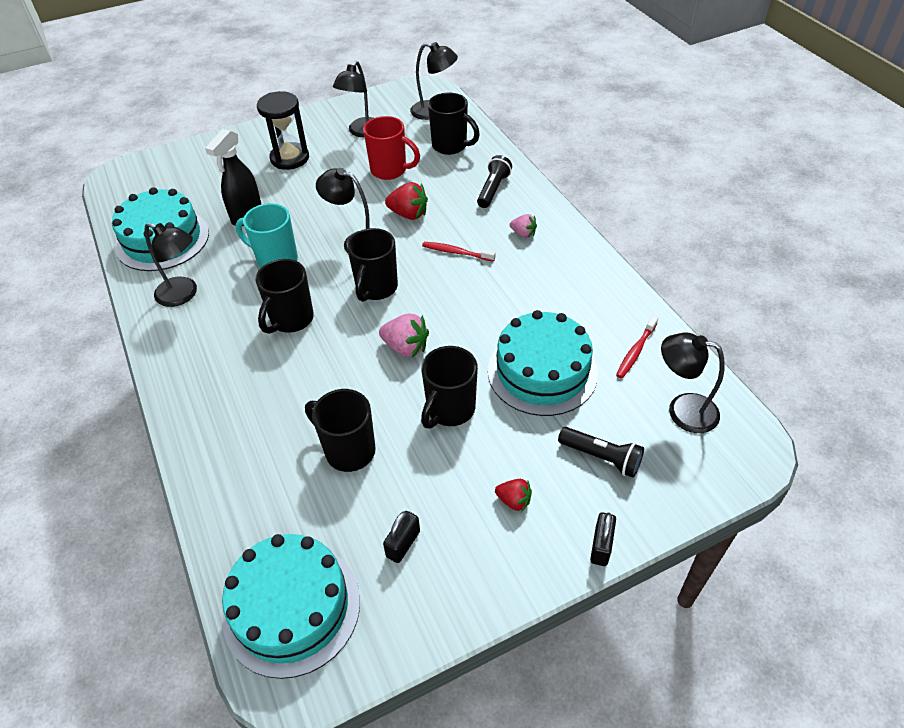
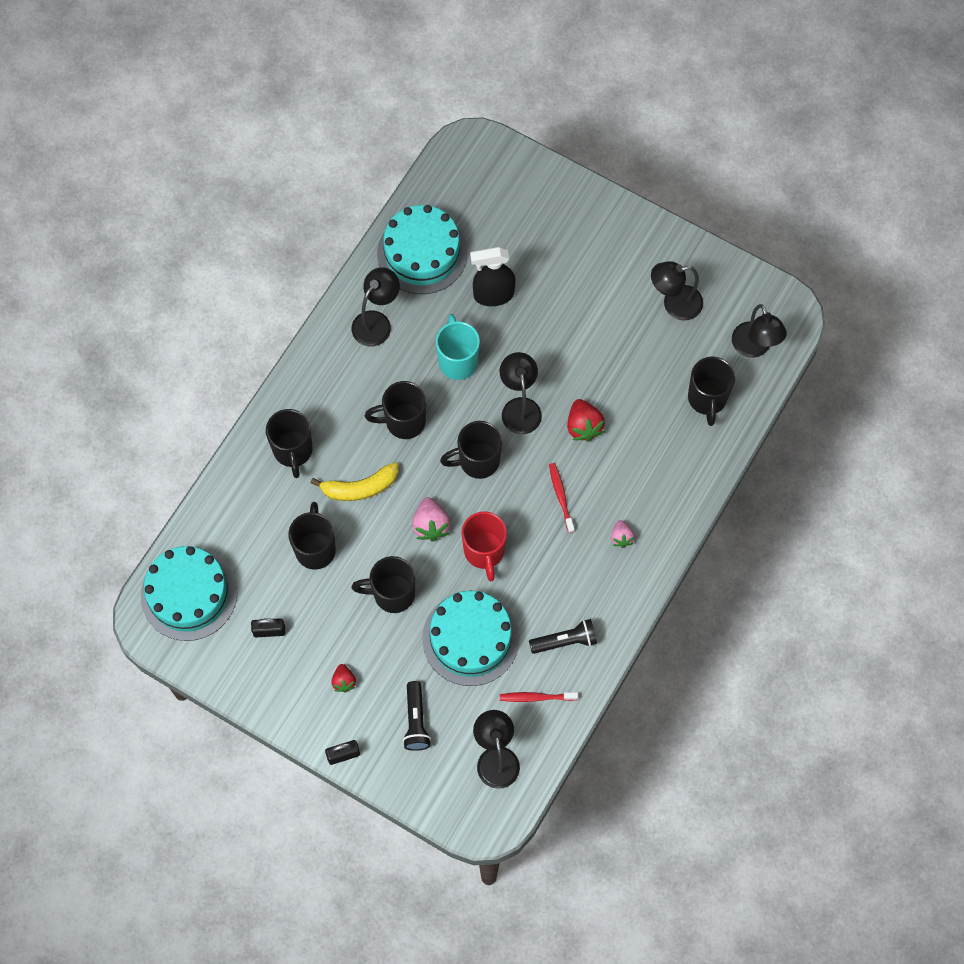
camera: 55 degrees right, 20 degrees up
black lamp [144,223,197,307] -> black lamp turned 135 degrees counterclockwise [352,267,400,346]
black hourglass [257,91,309,170] -> none
red mug [363,116,420,180] -> red mug moved to [461,511,507,581]
black flashlight [477,155,512,208] -> black flashlight moved to [529,619,597,654]
none -> black mug [266,409,313,478]
none -> yellow banana [311,462,398,501]

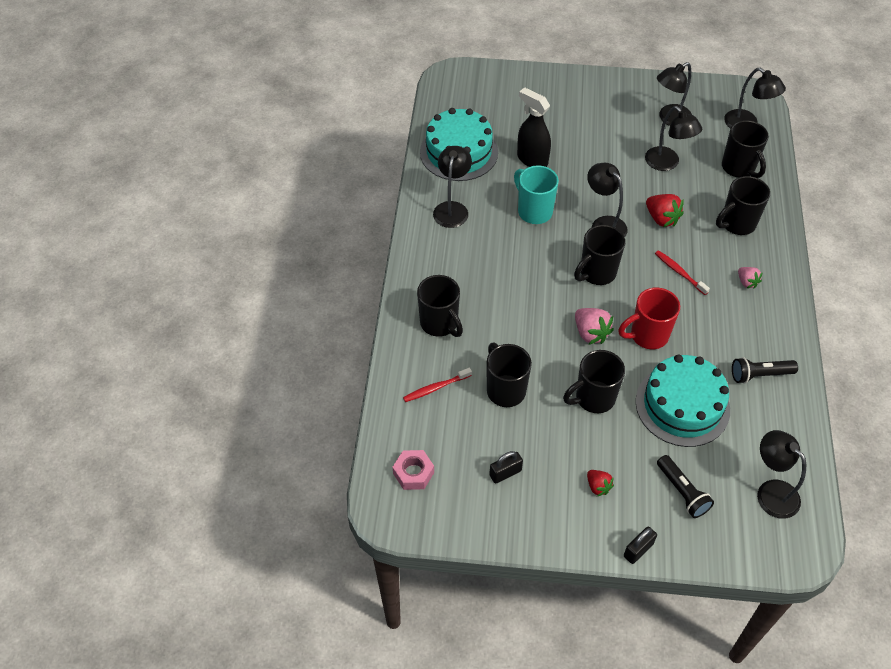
camera: 25 degrees left, 15 degrees down
turquoise cake [141,546,237,641] -> pink nut [393,450,434,490]
yellow banana [311,462,398,501] -> none
black mug [364,381,426,439] -> black mug moved to [716,176,770,235]
red mug [461,511,507,581] -> red mug turned 105 degrees clockwise [618,287,680,349]
black spray bottle [470,247,515,306] -> black spray bottle turned 75 degrees clockwise [517,87,551,167]
red toothbrush [500,692,578,702] -> red toothbrush moved to [403,368,472,402]
black flashlight [529,619,597,654] -> black flashlight turned 150 degrees counterclockwise [732,357,798,384]
none -> black lamp [645,106,702,171]

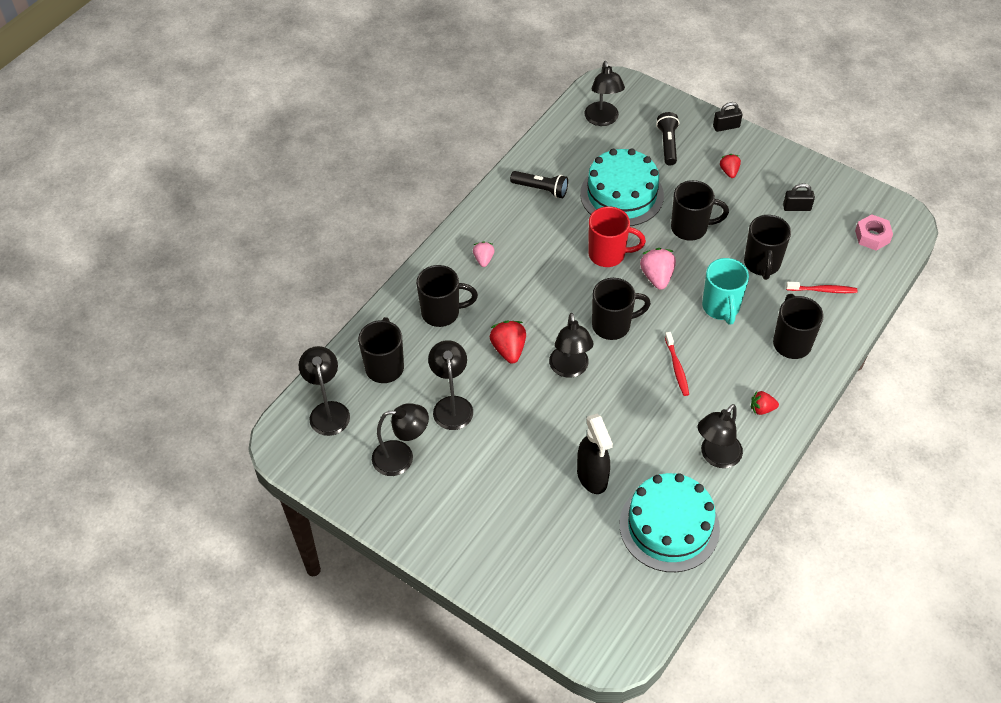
camera: 150 degrees left, 0 degrees up
turquoise mug [514,165,559,224] -> turquoise mug moved to [702,258,749,324]
red toothbrush [655,250,710,295] -> red toothbrush moved to [665,332,689,396]
none -> red strawberry [751,391,779,415]

